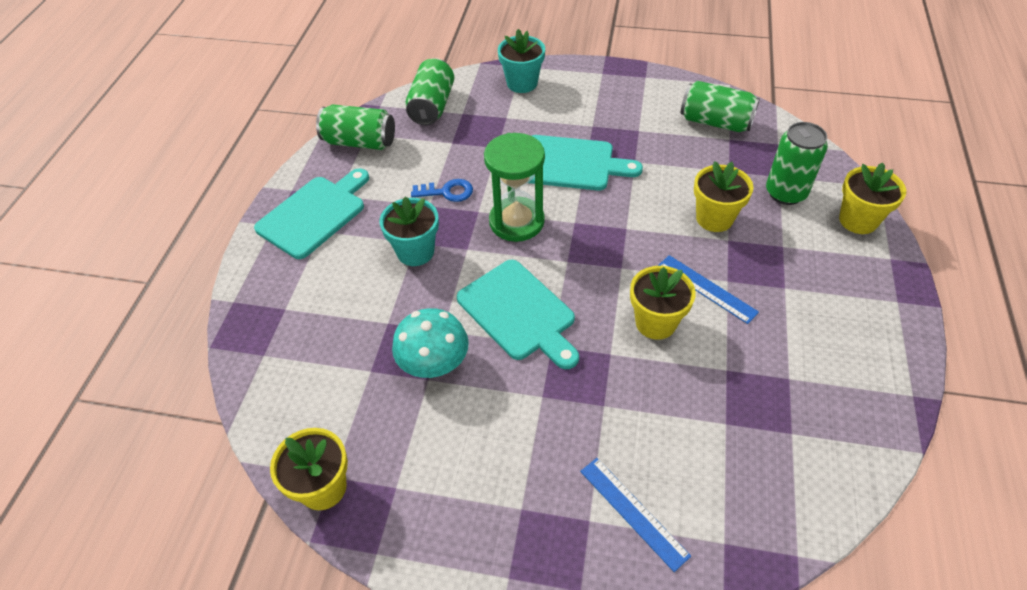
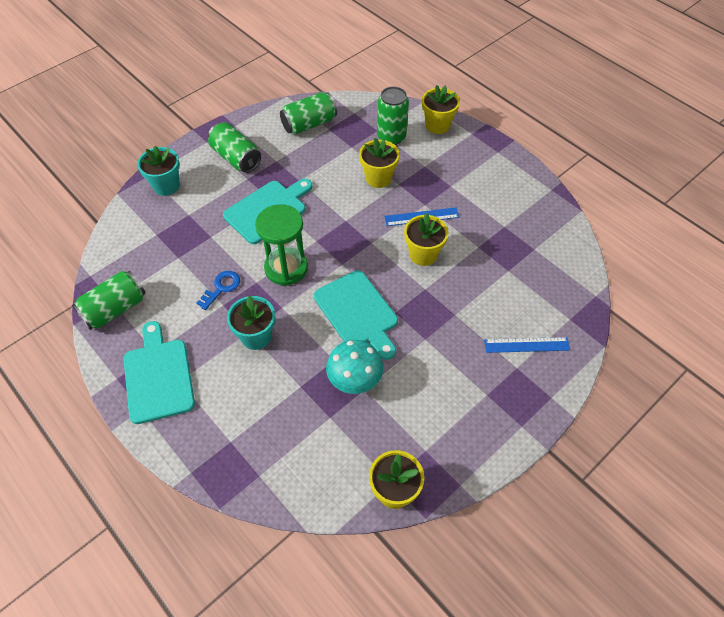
camera: 55 degrees left, 5 degrees up
green can [406,58,454,125] -> green can moved to [208,122,261,173]
turquoise cutting board [457,260,579,369] -> turquoise cutting board turned 60 degrees clockwise [314,270,398,360]

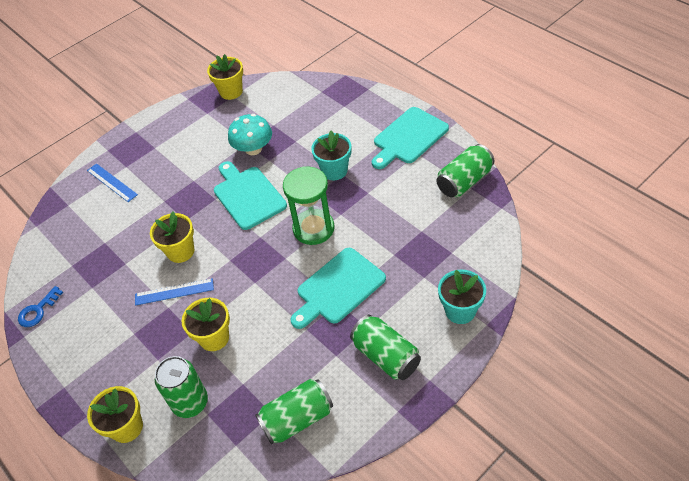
camera: 175 degrees left, 5 degrees down
turquoise cutting board [123,321,195,424] -> turquoise cutting board turned 60 degrees clockwise [372,107,449,169]
blue key [197,271,240,310] -> blue key moved to [18,286,63,327]
blue ruler [484,337,570,353] -> blue ruler turned 45 degrees clockwise [87,163,138,202]

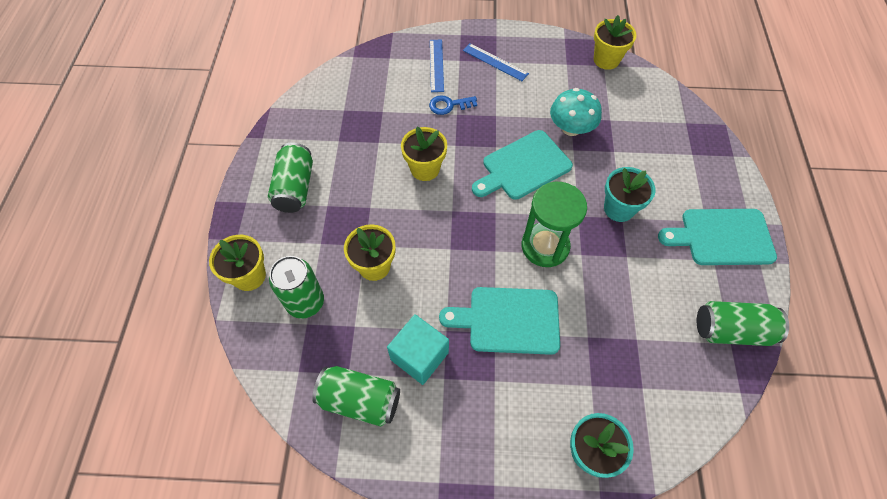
camera: 40 degrees right, 10 degrees up
blue key [18,286,63,327] -> blue key moved to [429,95,477,115]
blue ruler [135,278,214,306] -> blue ruler moved to [463,43,529,81]
turquoise cutting board [214,161,287,230] -> turquoise cutting board turned 135 degrees counterclockwise [472,130,573,200]
green can [350,315,421,380] -> green can moved to [268,143,313,213]
none -> turquoise cube [387,314,449,385]

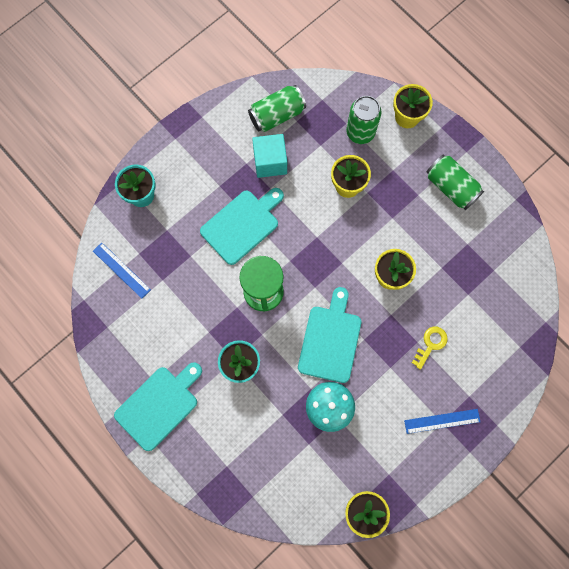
camera: 135 degrees right, 15 degrees up
blue key [429,95,477,115] -> yellow key [412,327,448,370]
blue ruler [430,40,444,92] -> blue ruler moved to [93,242,151,299]
green can [697,301,789,346] -> none

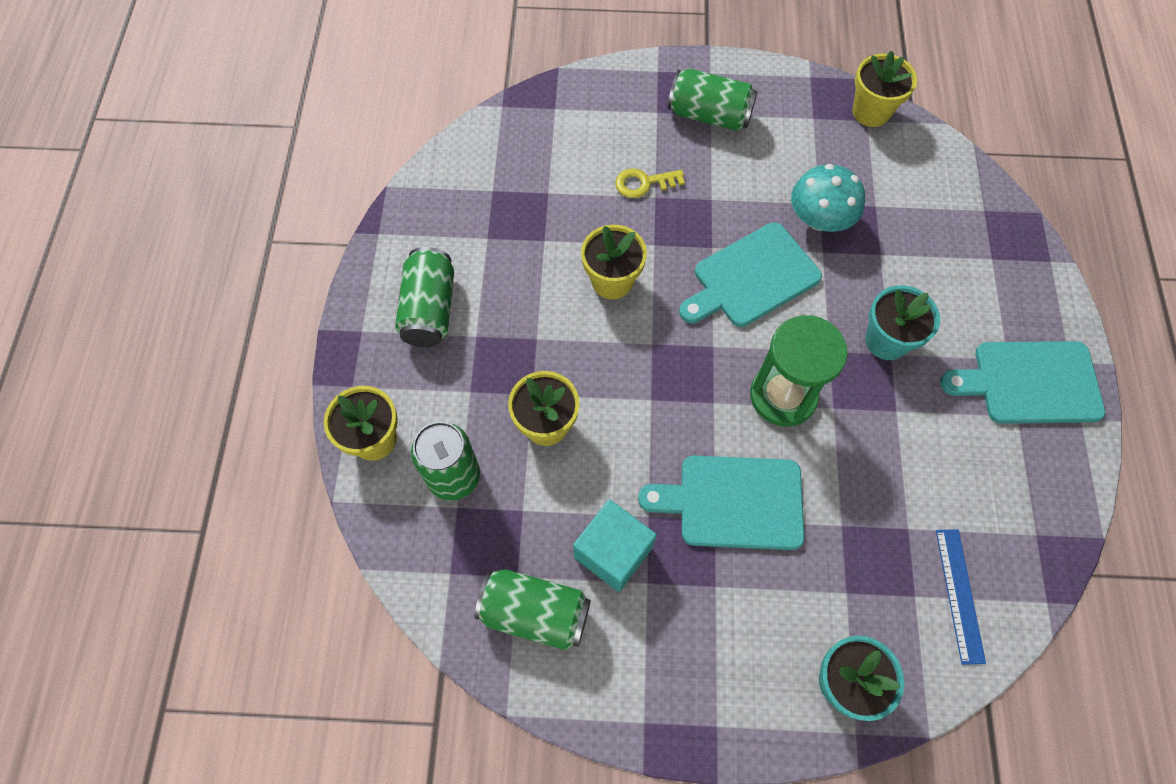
camera: 135 degrees left, 10 degrees down
blue ruler [404,409,480,434] -> green can [668,69,758,131]

